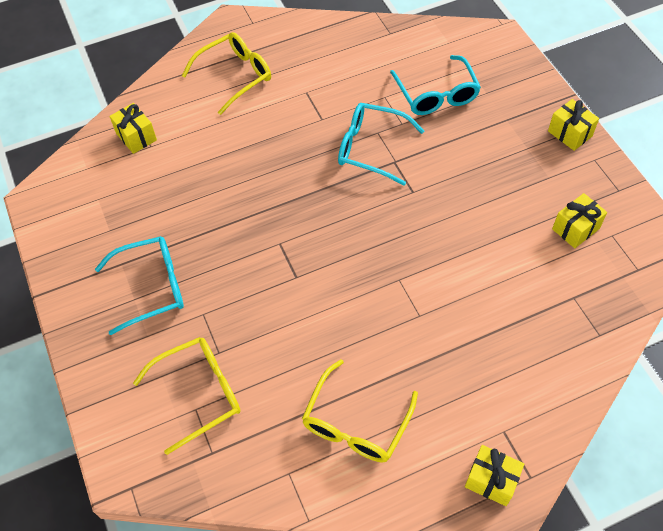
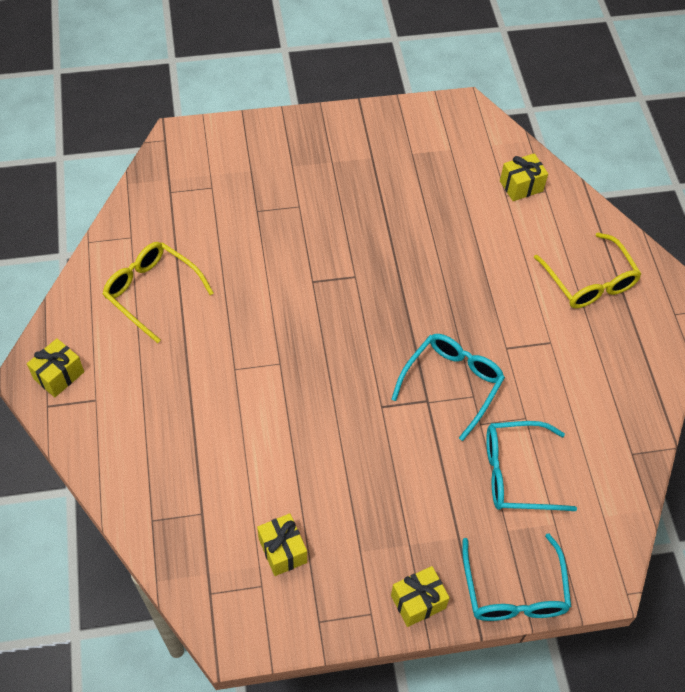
camera: 100 degrees right, 0 degrees up
turquoise glasses [95,236,184,335] -> turquoise glasses moved to [462,533,571,621]
yellow glasses [133,337,241,455] -> none

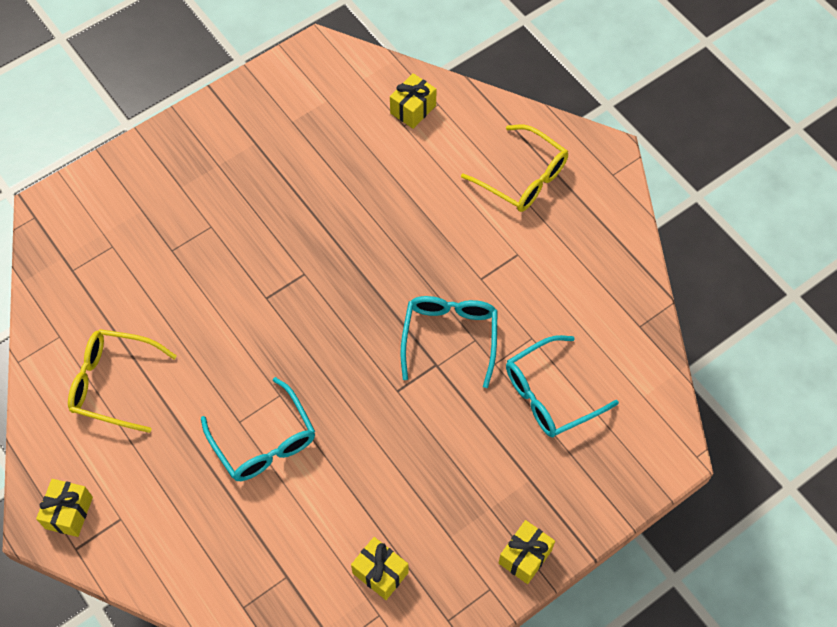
camera: 25 degrees left, 5 degrees up
turquoise glasses [462,533,571,621] -> turquoise glasses moved to [201,377,315,481]

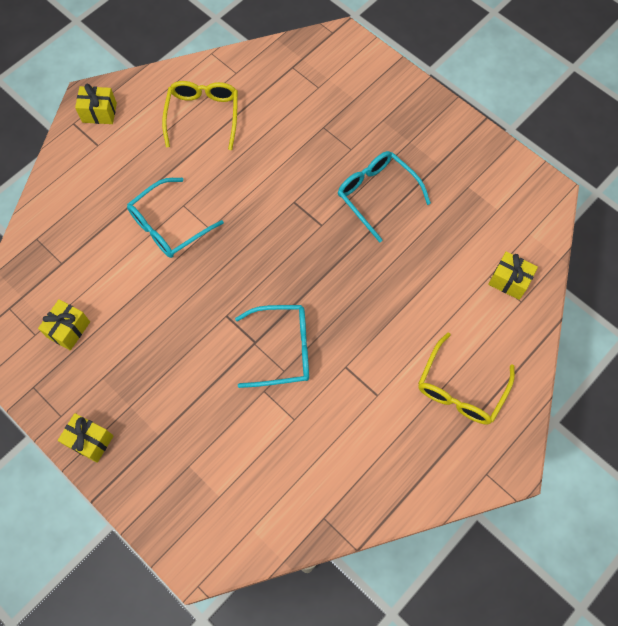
camera: 80 degrees right, 5 degrees up
turquoise glasses [506,335,619,437] -> turquoise glasses moved to [338,151,431,242]

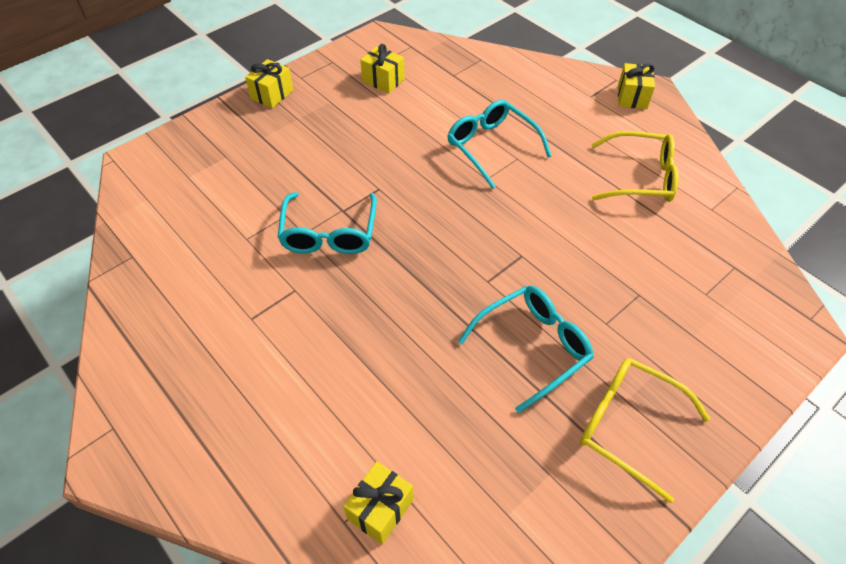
camera: 95 degrees right, 15 degrees down
yellow glasses [418,332,515,425] -> yellow glasses moved to [580,358,710,503]

